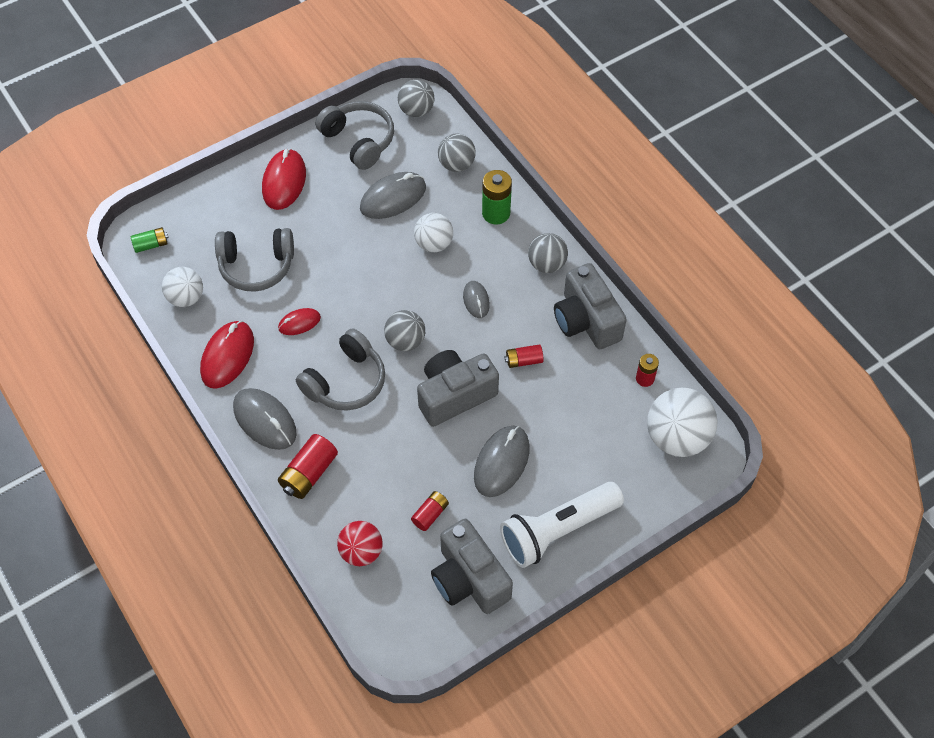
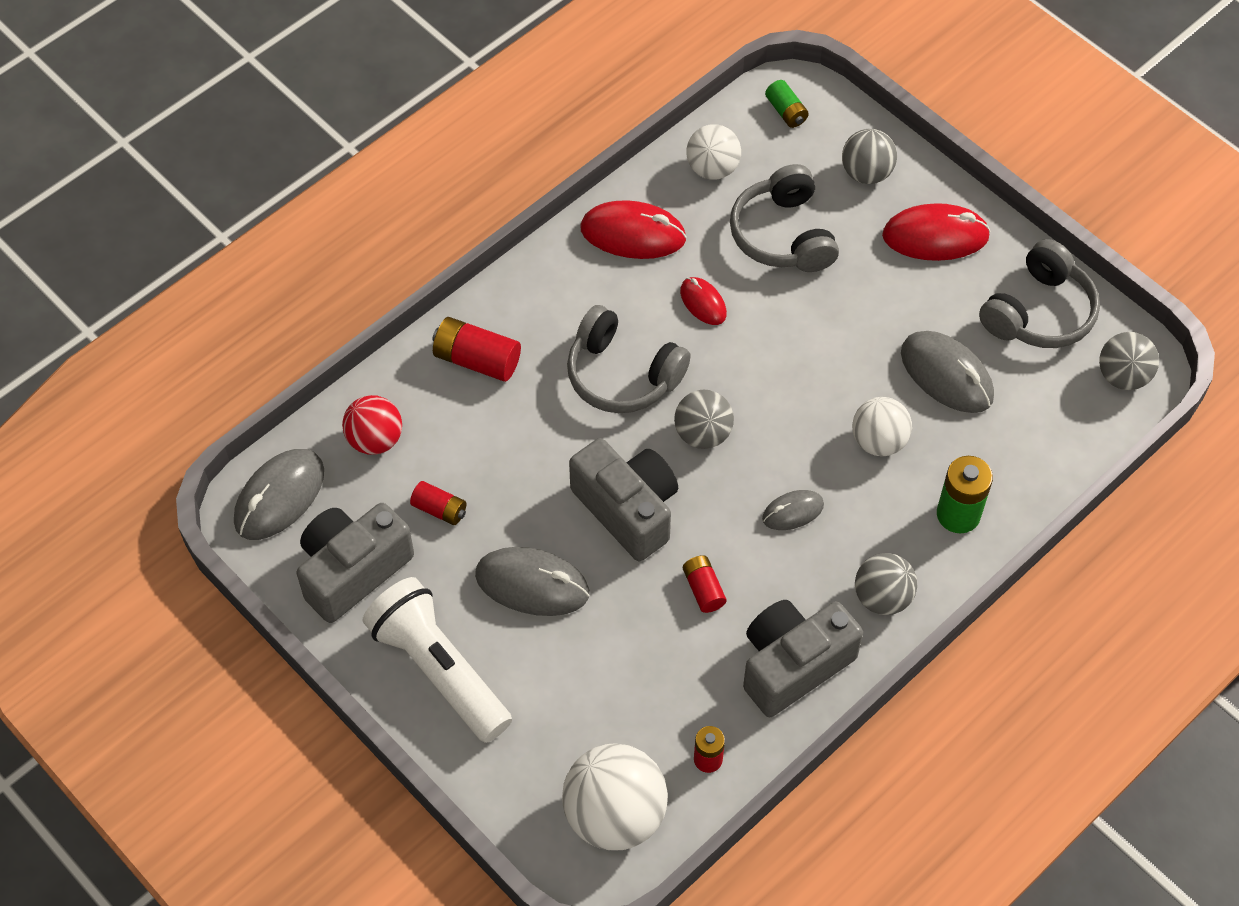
camera: 80 degrees right, 0 degrees up
grey mouse [233,388,297,450] -> grey mouse moved to [234,449,324,540]
grey ball [438,133,476,172] -> grey ball moved to [842,129,897,184]

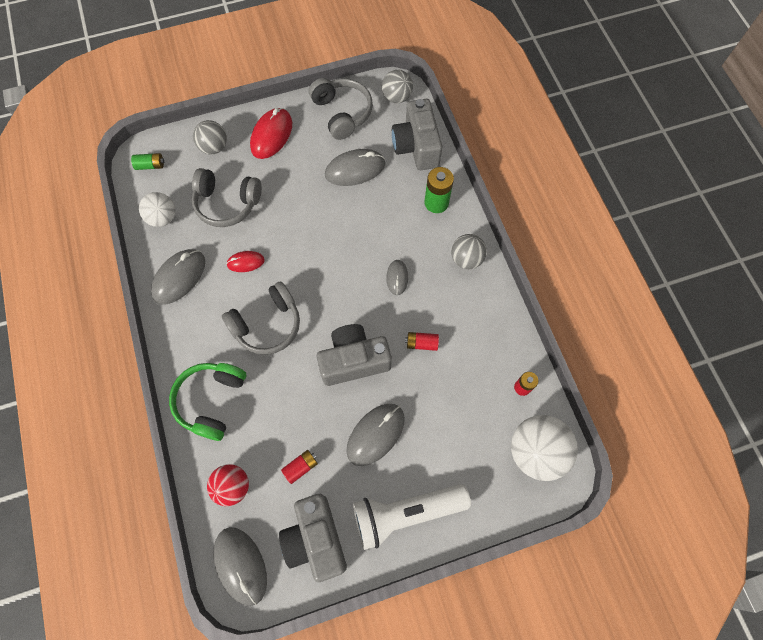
camera: 65 degrees left, 10 degrees up
red battery [433,317,521,382] -> green headphones [169,363,246,441]
red mouse [580,200,687,259] -> grey mouse [151,249,205,305]
grey ball [674,389,734,449] -> none
grey camera [743,600,863,717] -> grey camera moved to [392,99,442,170]
white ball [852,397,912,456] -> none

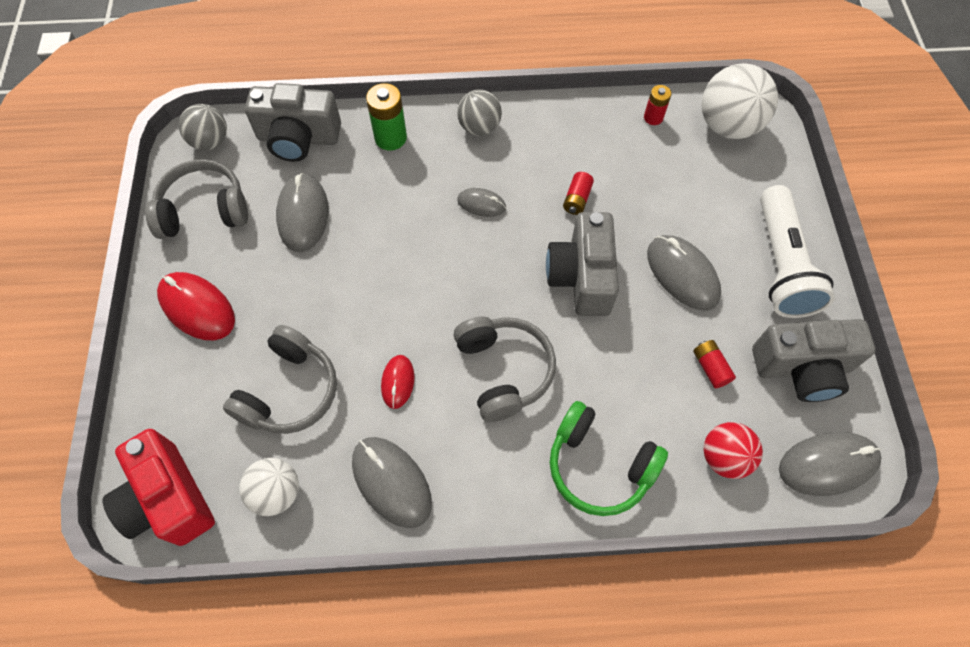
camera: 75 degrees left, 5 degrees down
green battery [131,153,164,170] -> red camera [102,429,215,546]
grey ball [193,120,227,154] -> none

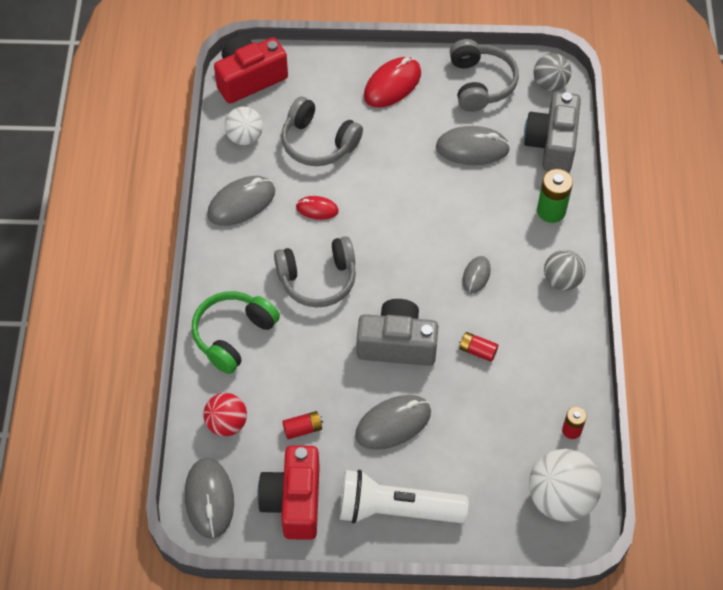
camera: 95 degrees right, 5 degrees down
grey camera [752,319,875,402] -> red camera [258,445,320,540]

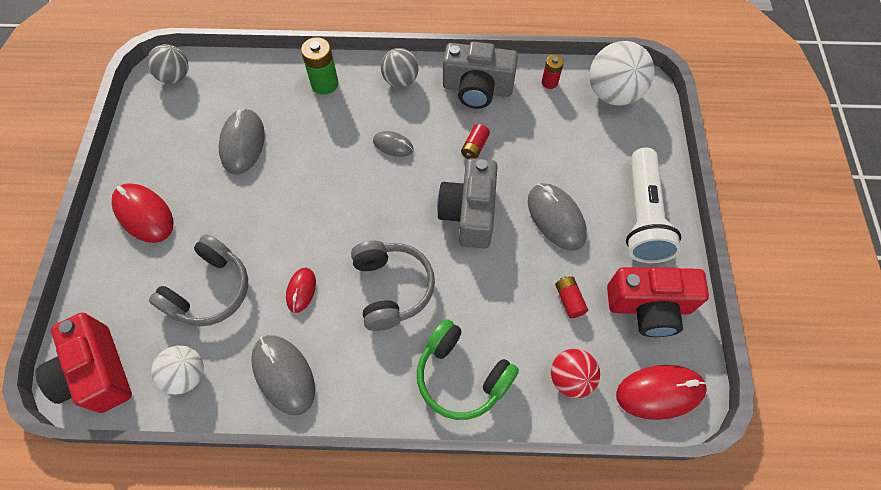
camera: 90 degrees left, 5 degrees up
grey mouse [185,458,234,539] -> red mouse [616,365,707,420]
grey headphones [450,39,519,112] -> none
grey camera [524,92,581,173] -> grey camera moved to [443,41,518,109]

